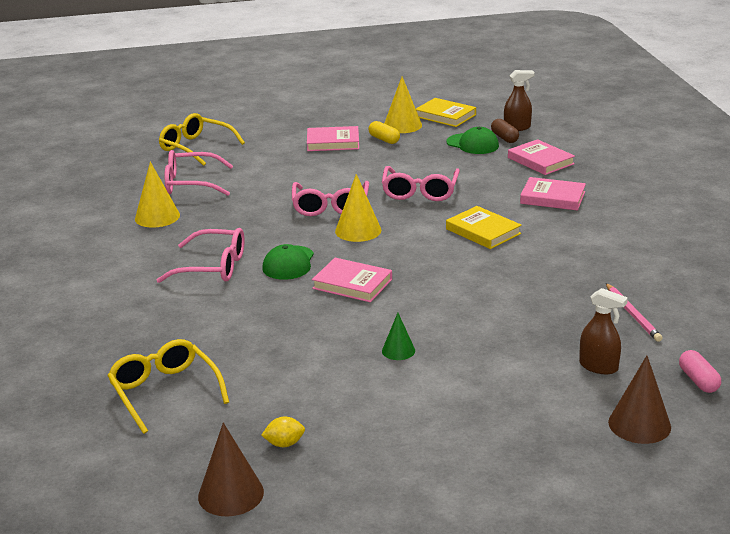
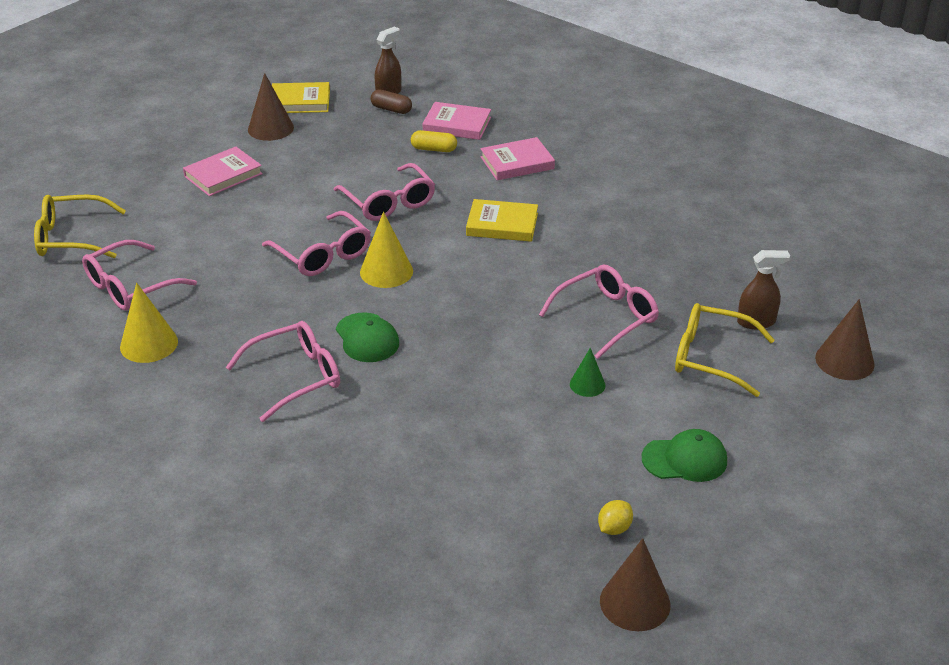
camera: 40 degrees left, 10 degrees up
yellow glasses [107,339,229,434] -> yellow glasses moved to [675,303,775,397]
pink book [312,258,392,302] -> none
yellow capsule [368,121,400,144] -> yellow capsule moved to [411,130,457,152]
yellow cone [384,77,422,133] -> brown cone [248,73,294,141]
green cap [446,127,499,154] -> green cap moved to [642,429,727,482]
pink pencil [606,283,662,342] -> none
pink capsule [679,350,721,393] -> none
none -> pink glasses [539,264,659,359]

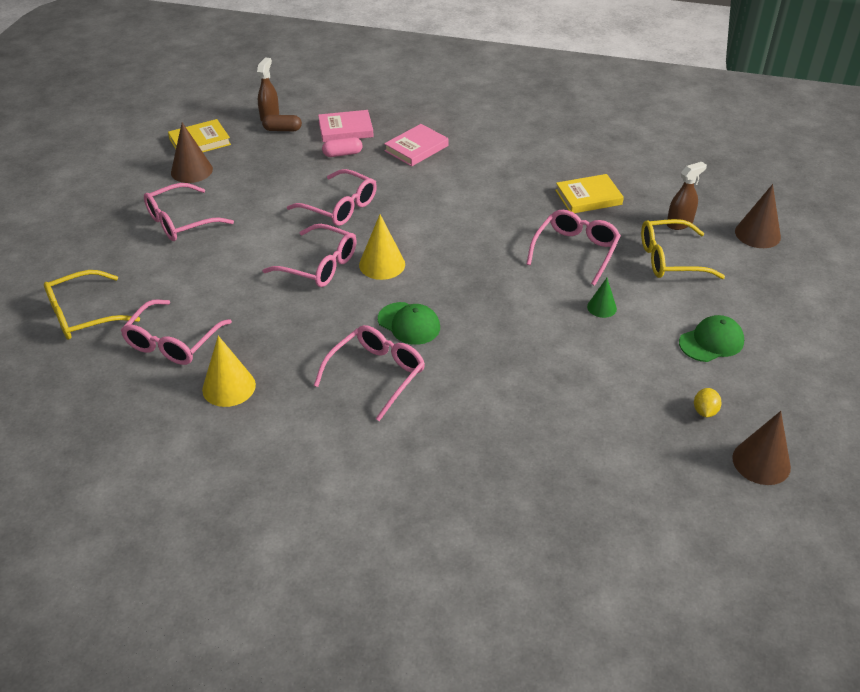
camera: 25 degrees left, 5 degrees up
pink book [183,146,263,196] -> pink glasses [144,183,234,241]
yellow capsule [411,130,457,152] -> pink capsule [322,137,362,157]
yellow book [466,199,538,242] -> yellow book moved to [555,174,624,213]

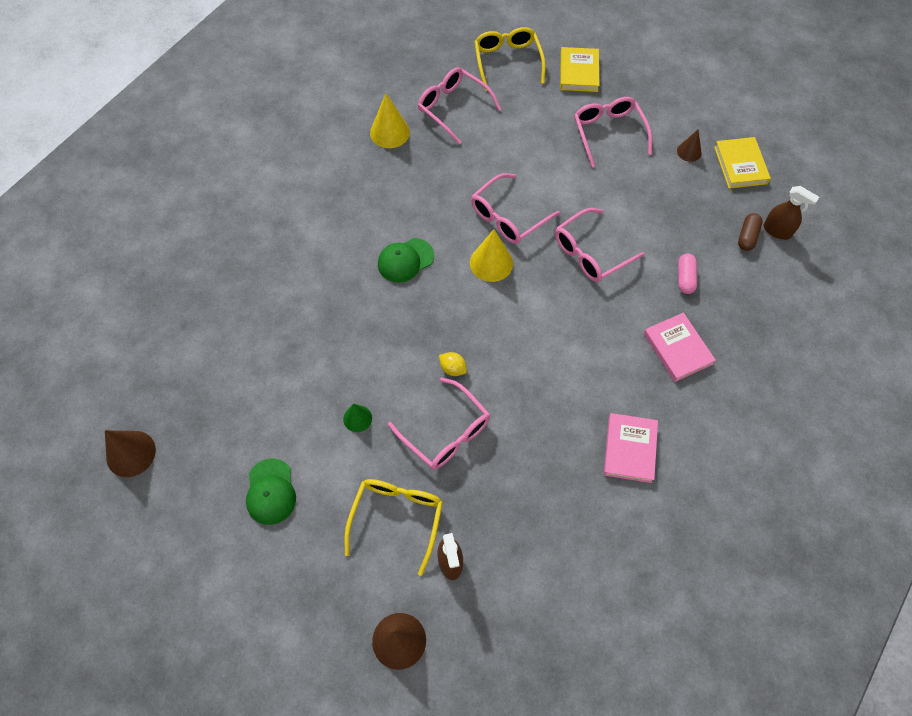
camera: 110 degrees right, 20 degrees up
brown cone [171,122,213,183] -> brown cone [677,130,702,162], size x0.61
pink glasses [314,325,425,421] -> none
pink book [318,110,374,142] -> pink book moved to [604,413,658,483]
yellow book [555,174,624,213] -> yellow book moved to [560,47,599,92]
yellow lemon [694,388,722,417] -> yellow lemon moved to [439,352,467,376]

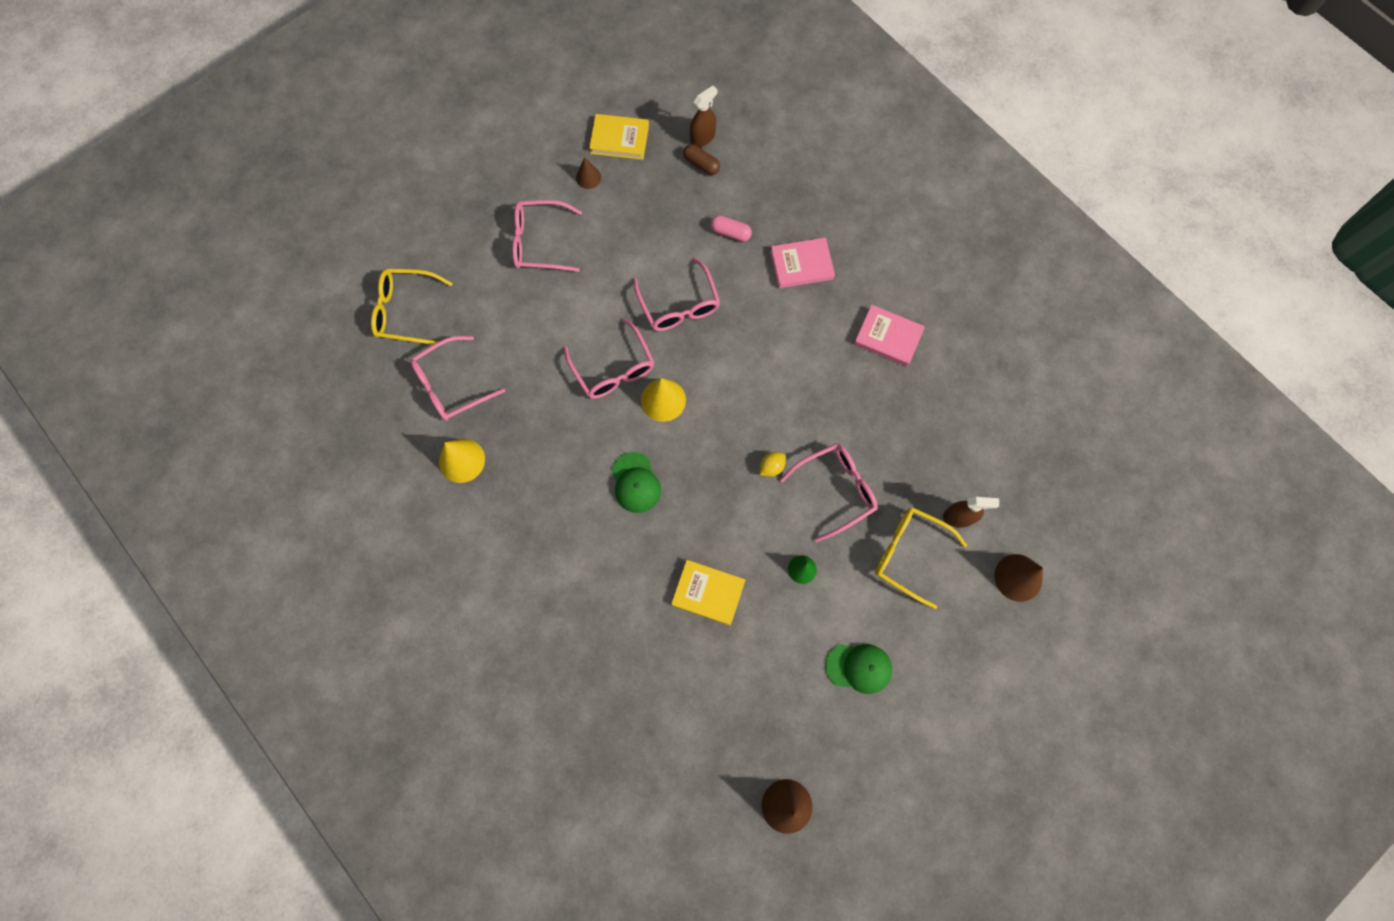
camera: 75 degrees left, 10 degrees up
yellow book [560,47,599,92] -> yellow book moved to [671,560,745,626]

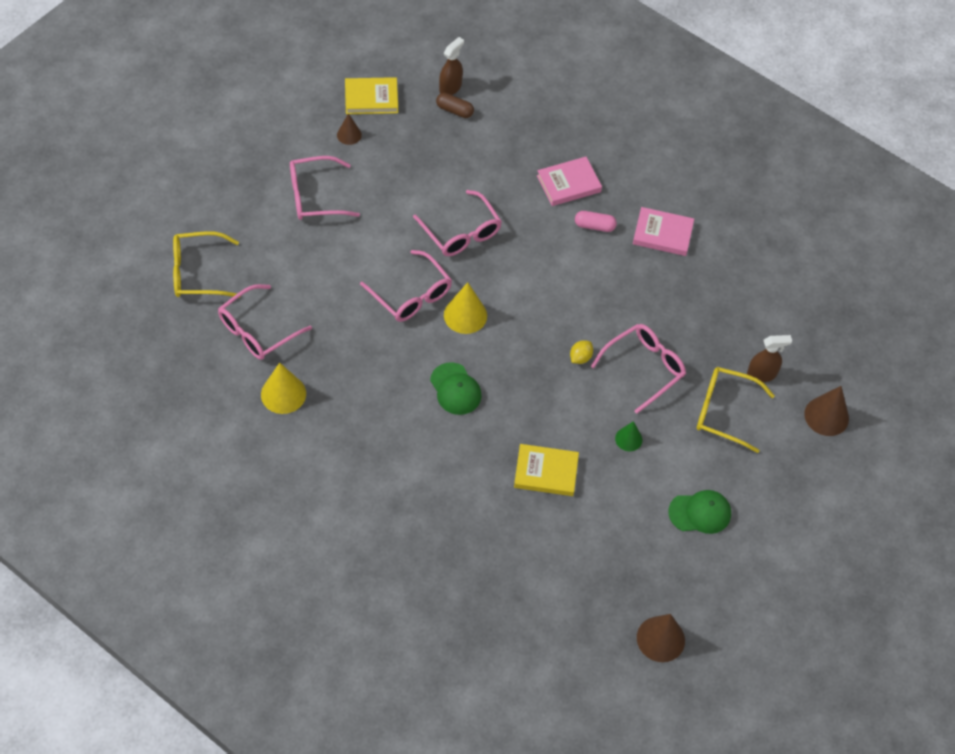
camera: 15 degrees left, 15 degrees down
pink capsule [710,215,752,241] -> pink capsule moved to [575,211,617,232]

